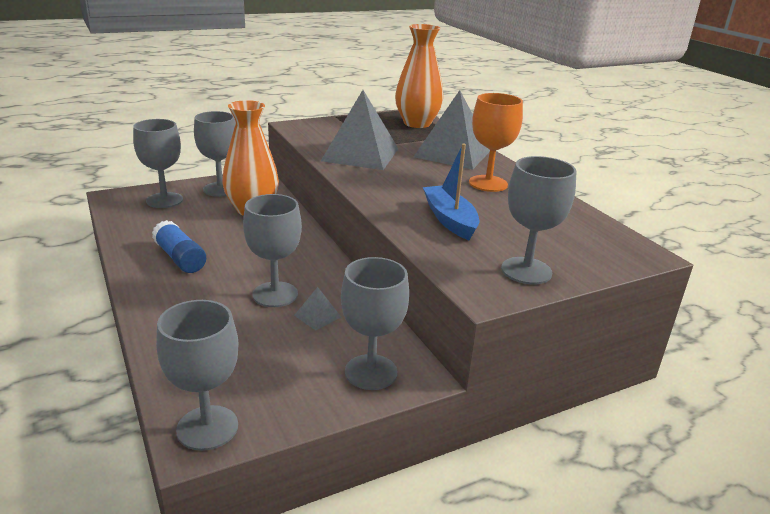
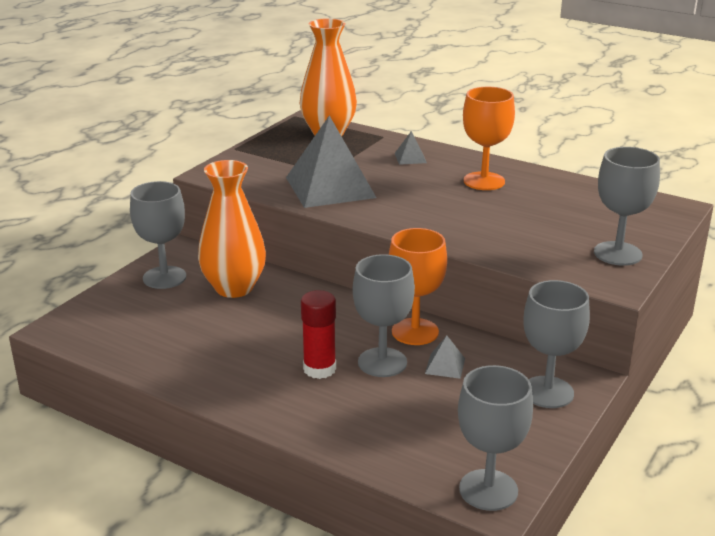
camera: 30 degrees left, 0 degrees up
grey goblet [133,119,183,208] -> none
blue glue stick [152,220,206,273] -> none
grey pyramid [413,90,490,170] -> grey pyramid [395,131,427,165], size x0.41
blue boat [423,143,479,240] -> none
none -> red glue stick [301,290,336,379]
none -> orange goblet [389,228,447,345]

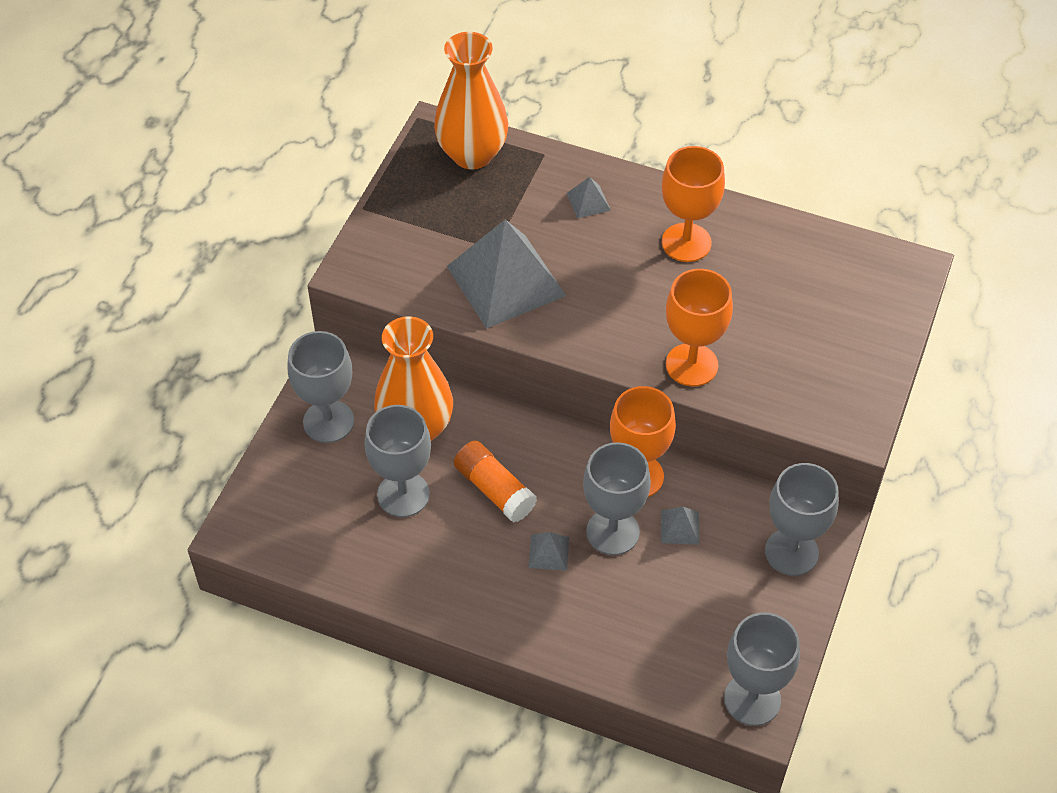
camera: 10 degrees left, 25 degrees up
red glue stick [301,290,336,379] -> grey pyramid [528,532,569,571]
grey goblet [594,147,660,266] -> grey goblet moved to [365,405,431,517]
none -> orange glue stick [454,441,537,522]
none -> orange goblet [666,269,733,387]

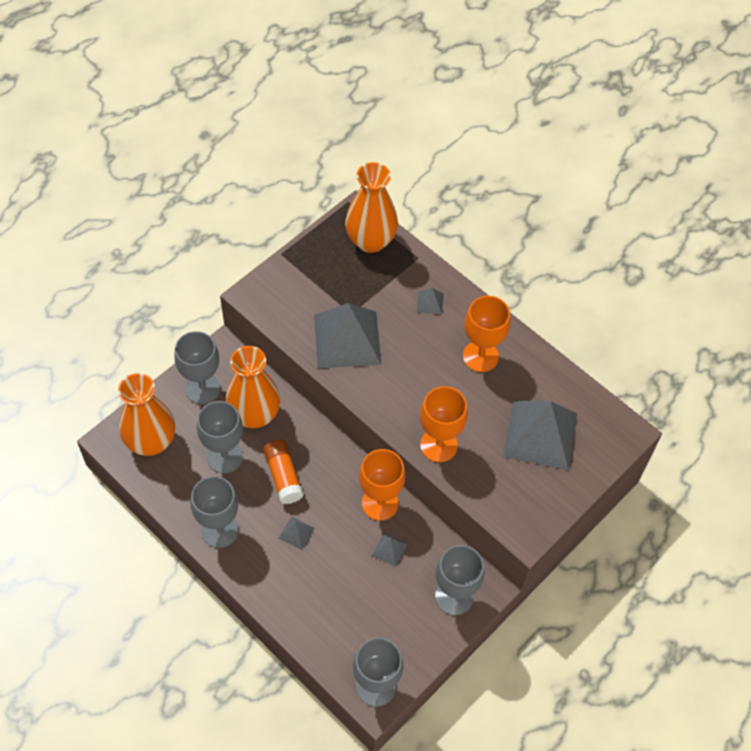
camera: 20 degrees right, 5 degrees up
grey goblet [583,442,651,555] -> grey goblet moved to [191,476,239,548]
none -> orange vase [118,373,175,456]
none -> grey pyramid [503,401,577,470]

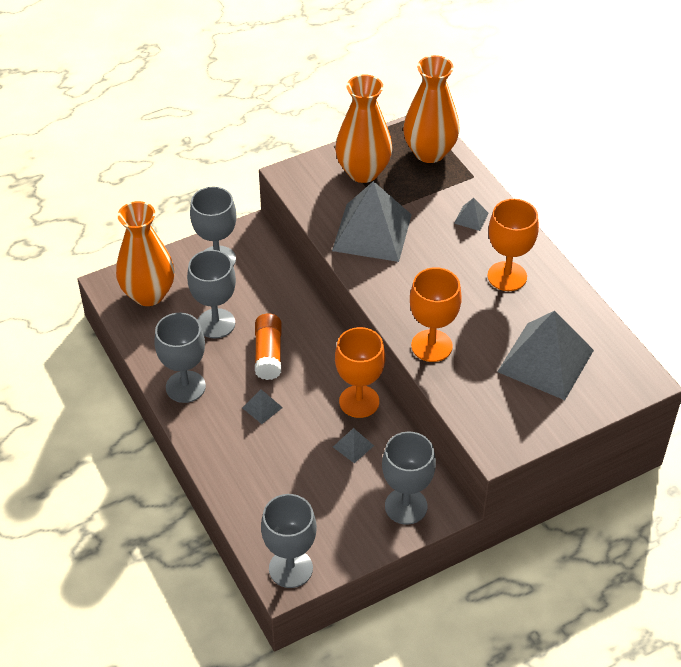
camera: 20 degrees right, 10 degrees down
orange vase [225,346,280,428] -> orange vase moved to [335,75,392,183]

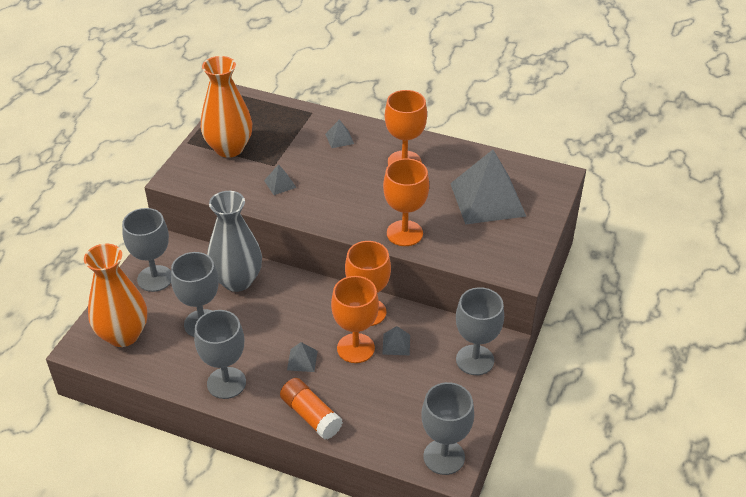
camera: 40 degrees left, 5 degrees down
orange glue stick [255,314,282,380] -> orange glue stick moved to [280,378,343,440]
grey pyramid [332,181,412,262] -> grey pyramid [264,164,297,195], size x0.41
orange vase [403,55,459,163] -> none
none -> grey vase [207,191,262,292]
none -> orange goblet [331,276,379,363]

